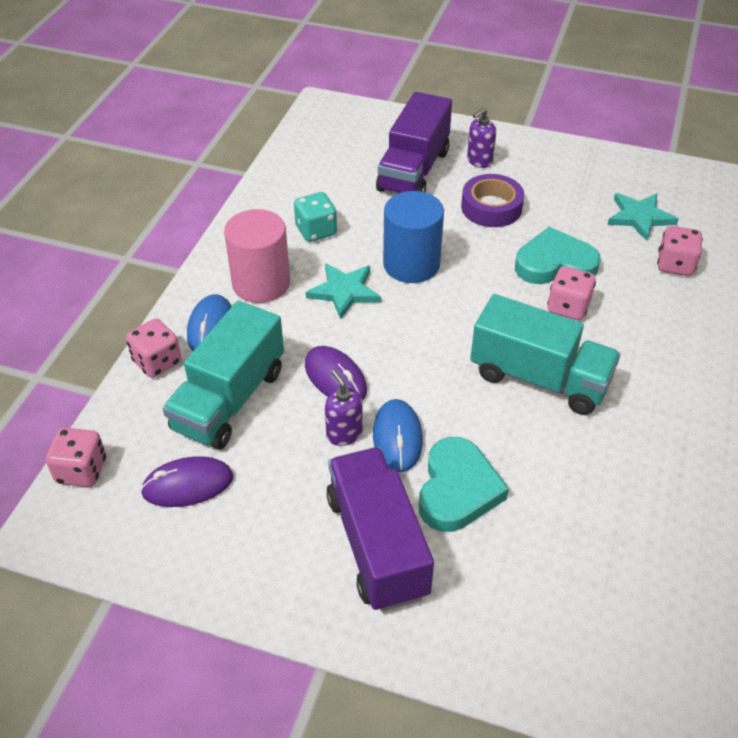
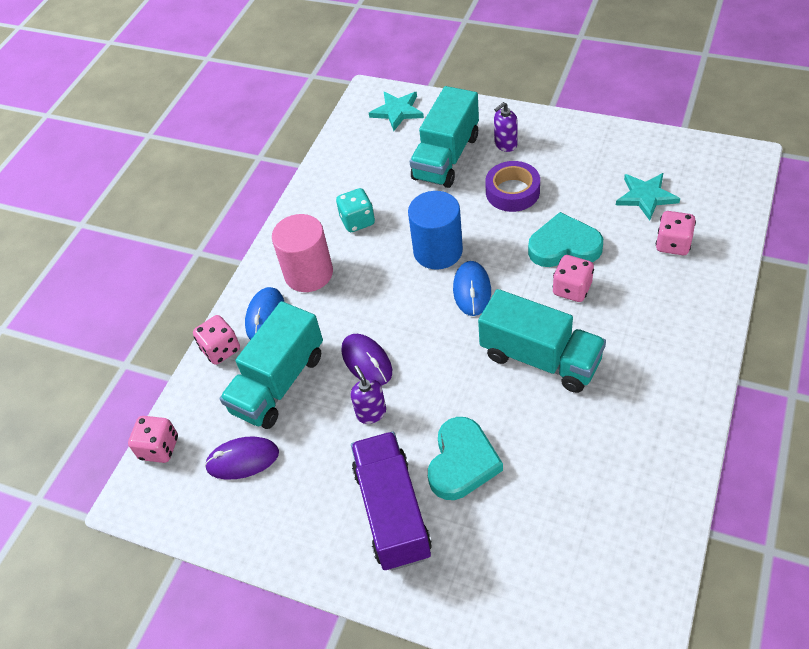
camera: 10 degrees right, 5 degrees up
turquoise star [306,263,381,319] -> turquoise star moved to [369,92,424,131]
blue mouse [373,399,423,472] -> blue mouse moved to [453,261,491,316]
purple truck [376,92,452,194] -> turquoise truck [410,86,479,188]

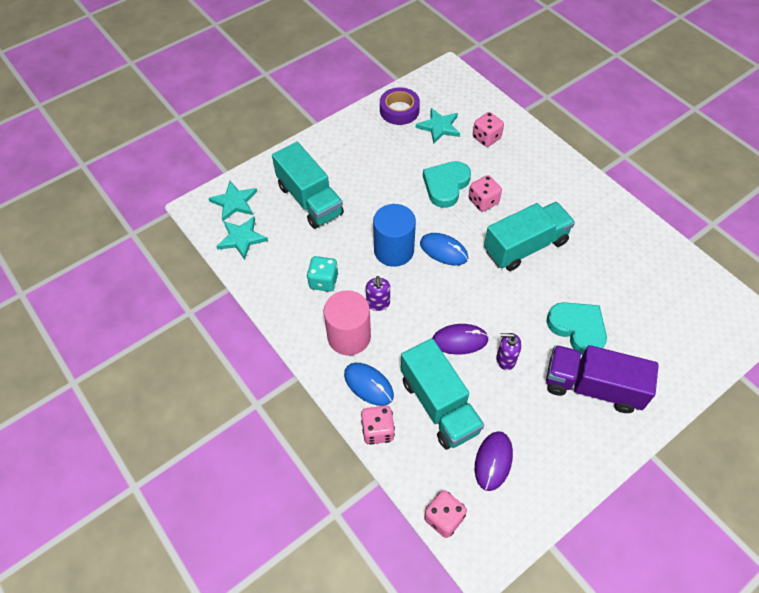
camera: 65 degrees left, 5 degrees up
purple tape [485,161,540,212] -> purple tape moved to [380,87,420,125]
purple soap dispenser [494,102,518,152] -> purple soap dispenser moved to [366,276,390,311]
none -> turquoise star [216,217,268,260]

